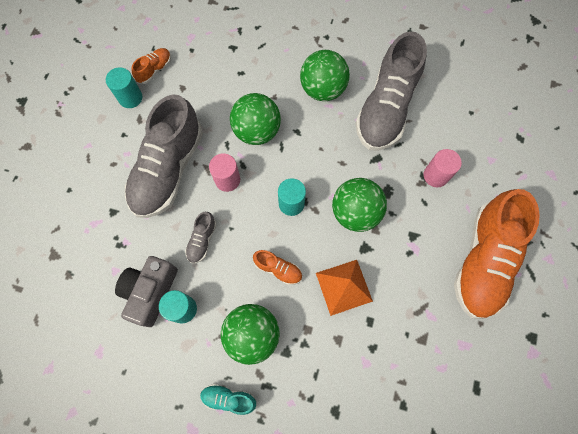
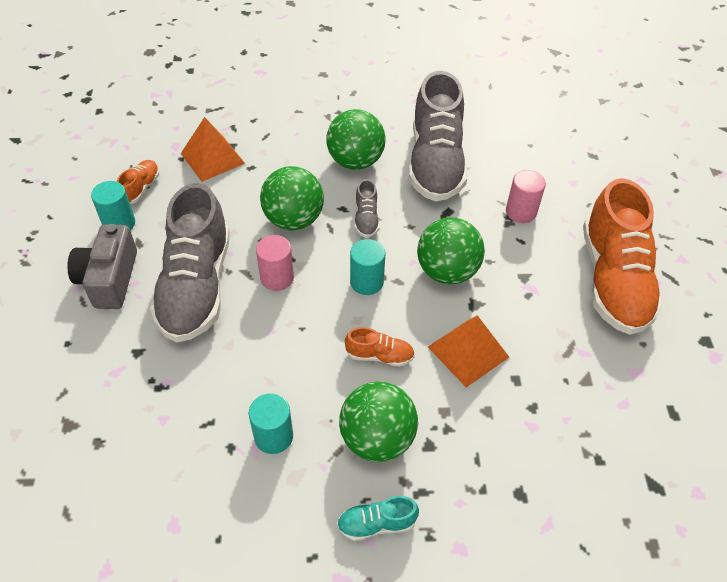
camera: 20 degrees left, 20 degrees down
grey camera [115,256,178,327] -> grey camera moved to [67,224,137,309]
grey shoe [185,212,217,264] -> grey shoe moved to [354,179,380,238]
none -> orange pyramid [181,117,245,182]

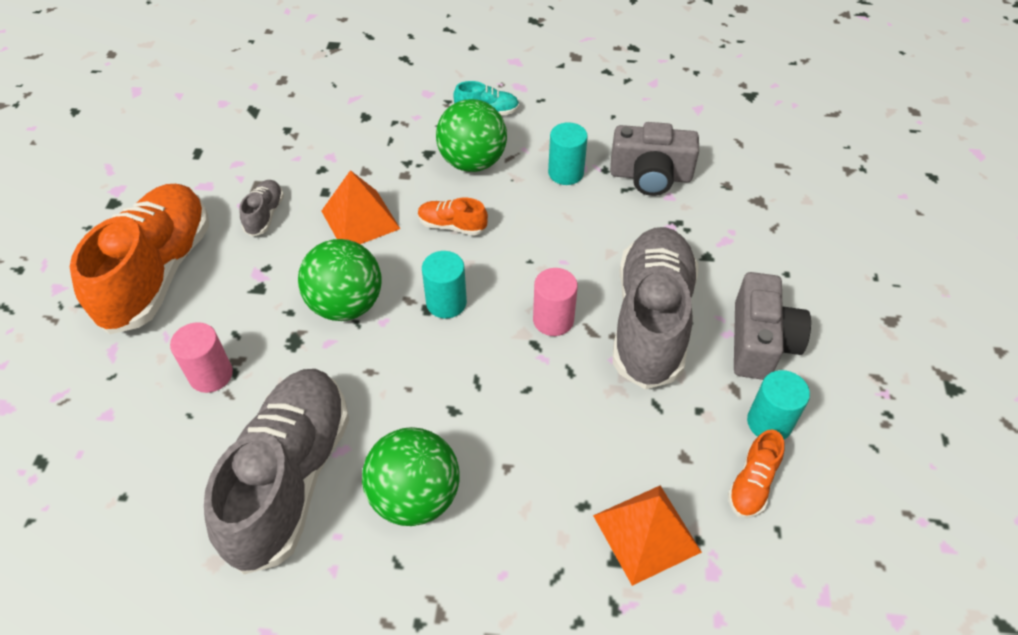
camera: 170 degrees left, 0 degrees up
green ball [260,166,324,230] -> none
grey shoe [354,179,380,238] -> grey shoe moved to [239,180,284,237]
none -> grey camera [610,122,699,196]

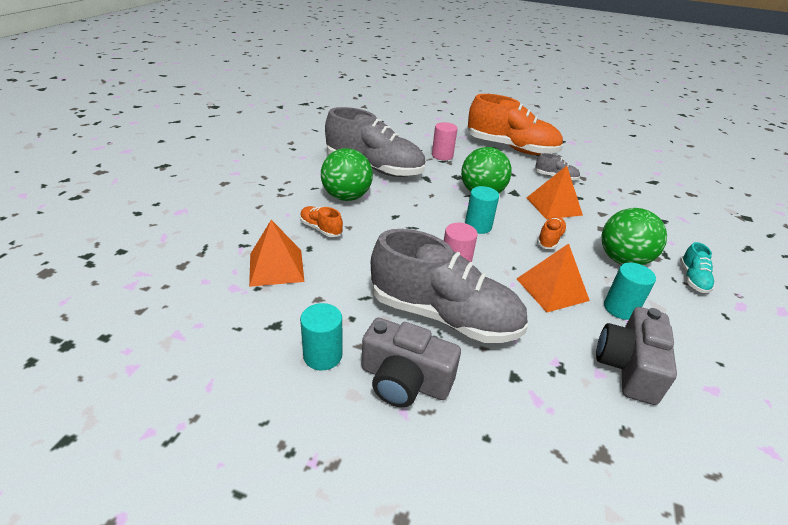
camera: 100 degrees right, 15 degrees down
orange shoe [728,429,785,518] -> orange shoe moved to [300,206,343,237]
none -> orange pyramid [517,244,590,312]

